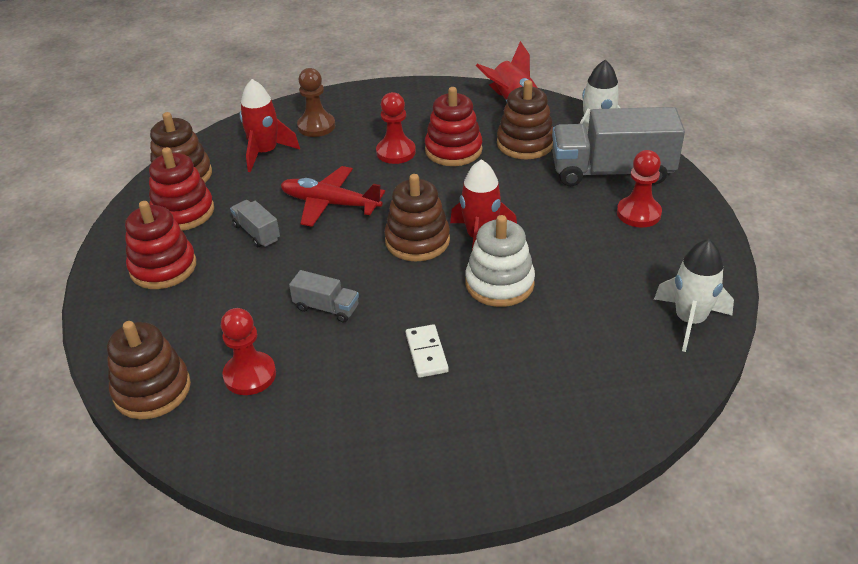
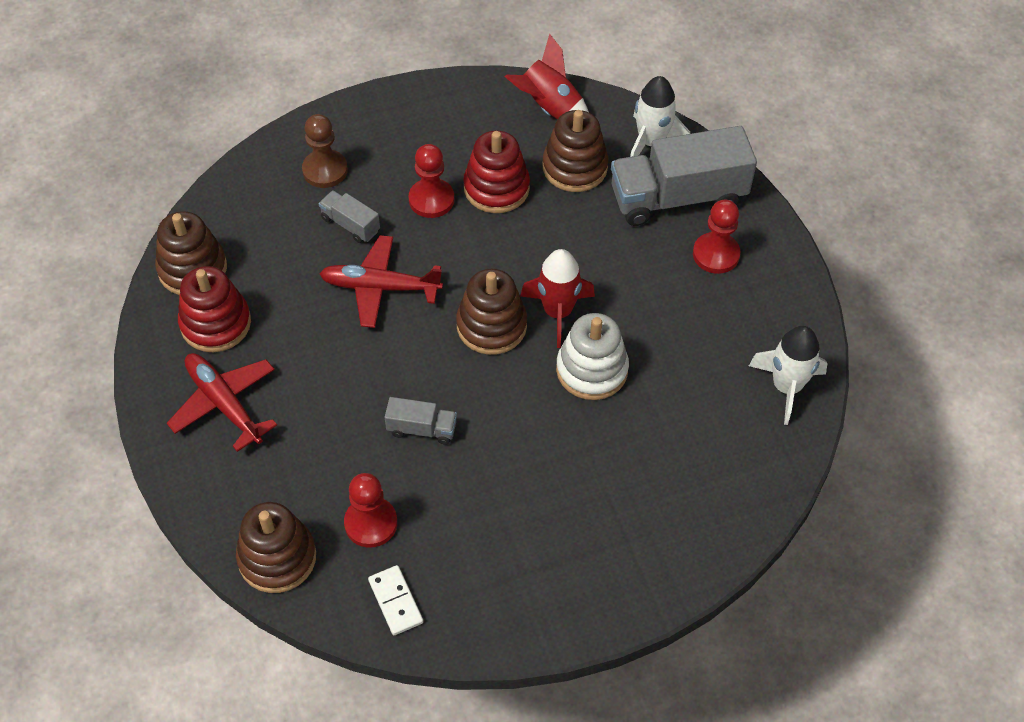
camera: 15 degrees left, 15 degrees up
red stacking toy [125,201,196,289] -> red plane [167,353,277,452]
grey truck [230,200,280,247] -> grey truck moved to [319,190,380,243]
red rocket [239,79,300,172] -> none
white domino [406,324,449,378] -> white domino moved to [368,565,423,635]

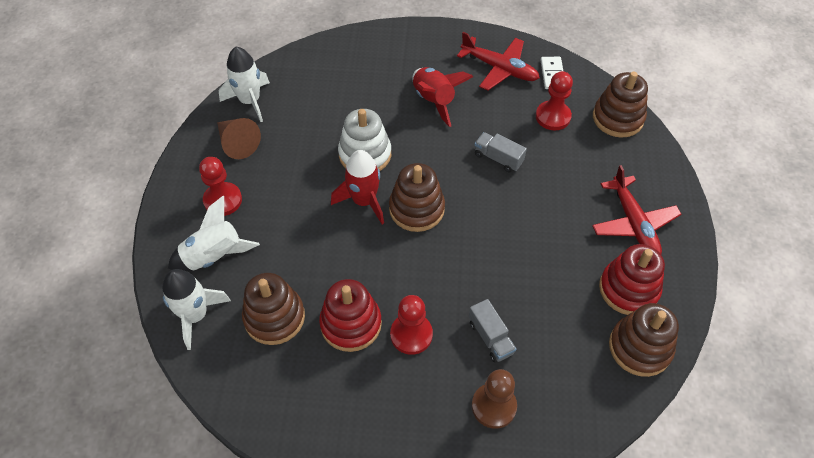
camera: 155 degrees left, 0 degrees up
red plane [319,235,443,328] -> red plane moved to [457,32,540,90]
red rocket [505,33,589,120] -> red rocket moved to [412,67,473,127]
grey truck [611,126,757,226] -> white rocket [168,196,260,271]
none -> brown cone [217,118,261,159]

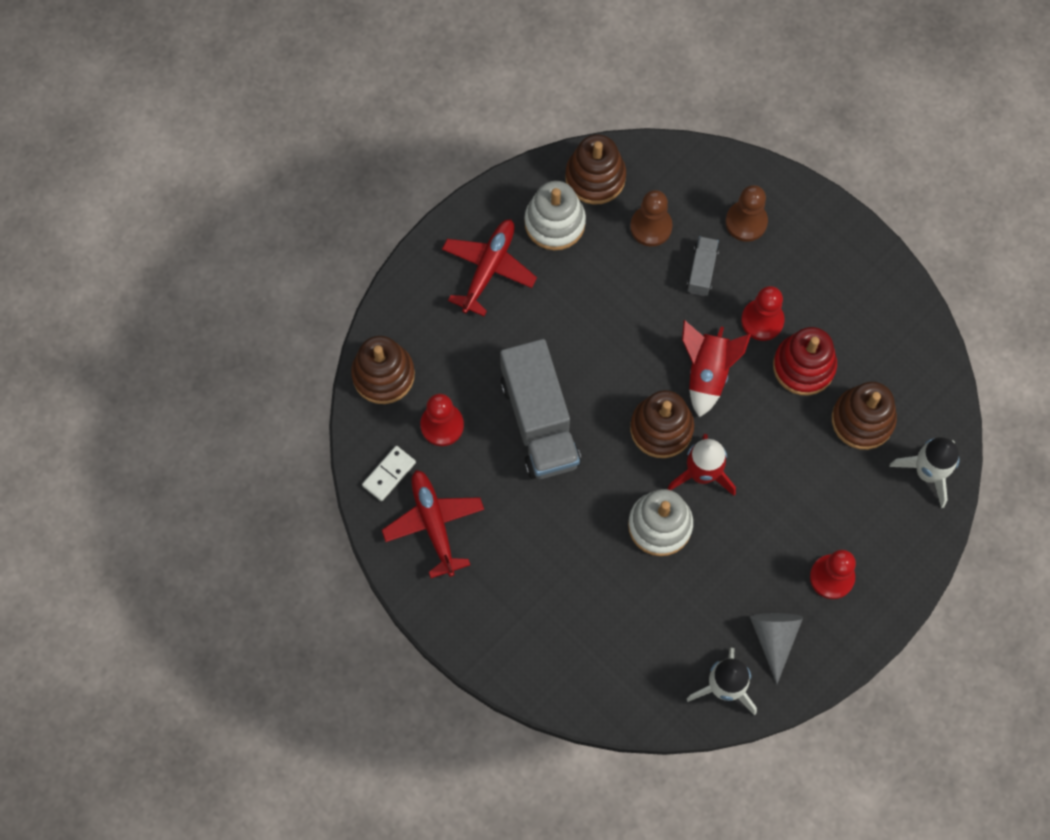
camera: 140 degrees left, 15 degrees up
white rocket [168,196,260,271] -> none
brown cone [217,118,261,159] -> grey cone [750,613,803,684]
red rocket [412,67,473,127] -> red rocket moved to [682,320,751,417]
grey truck [475,132,527,172] -> grey truck [500,339,581,479], size x2.18
red stacking toy [599,244,665,315] -> white stacking toy [524,181,586,250]
none -> brown pawn [630,190,673,246]

